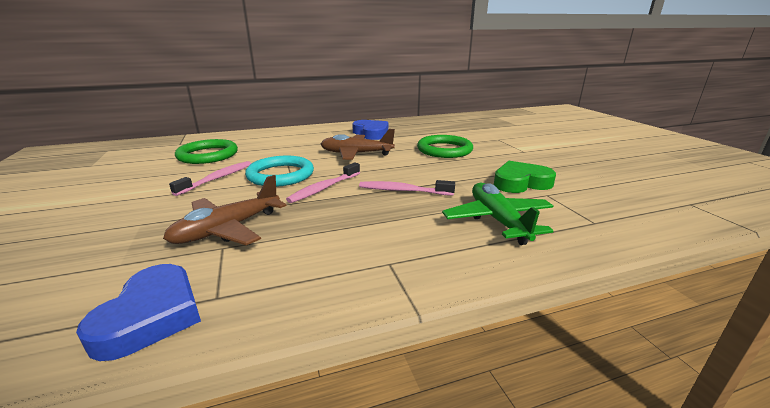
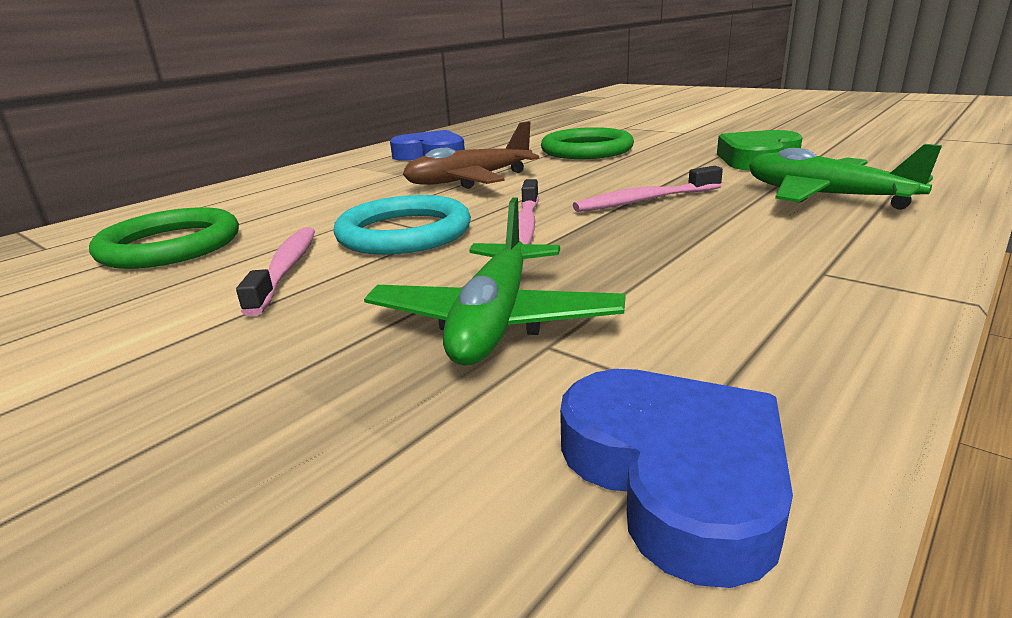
camera: 30 degrees left, 0 degrees up
brown plane [163,175,286,245] -> green plane [364,198,625,365]

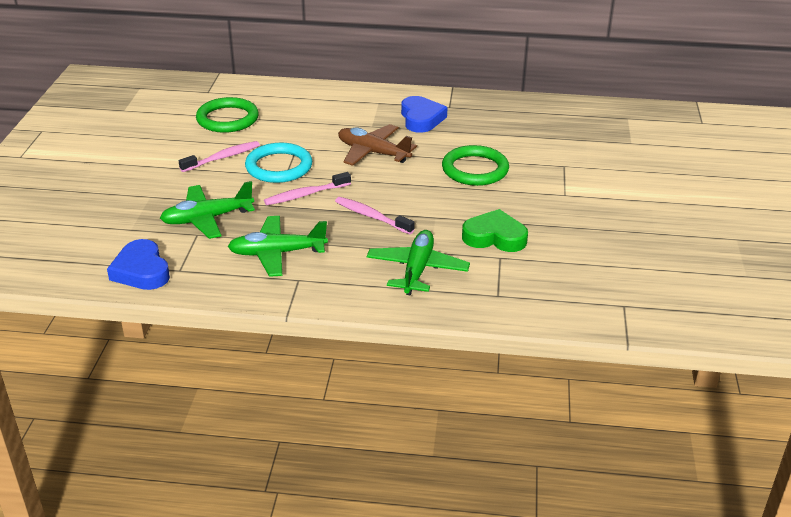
camera: 55 degrees right, 10 degrees up
blue heart [560,369,793,588] -> blue heart turned 120 degrees clockwise [107,239,170,290]
none -> green plane [227,216,328,277]

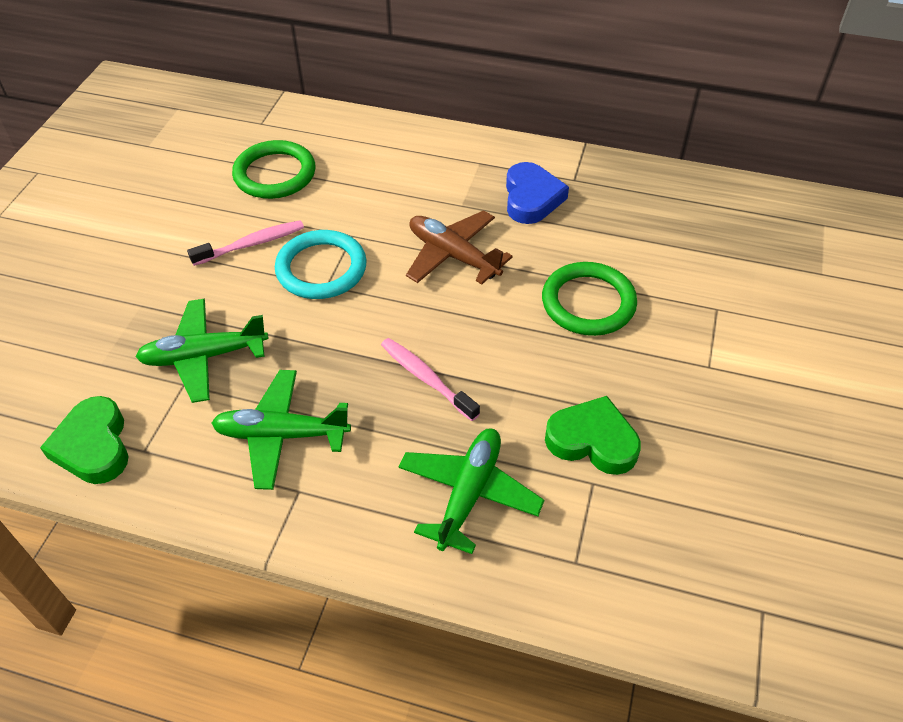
camera: 10 degrees right, 15 degrees up
blue heart [107,239,170,290] -> green heart [40,396,129,484]
pink toothbrush [264,172,351,205] -> none

